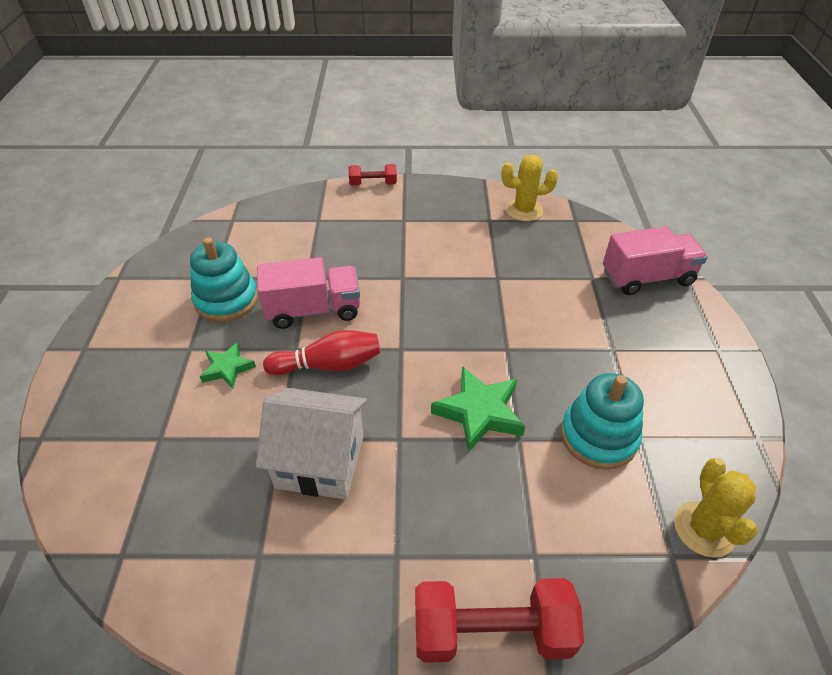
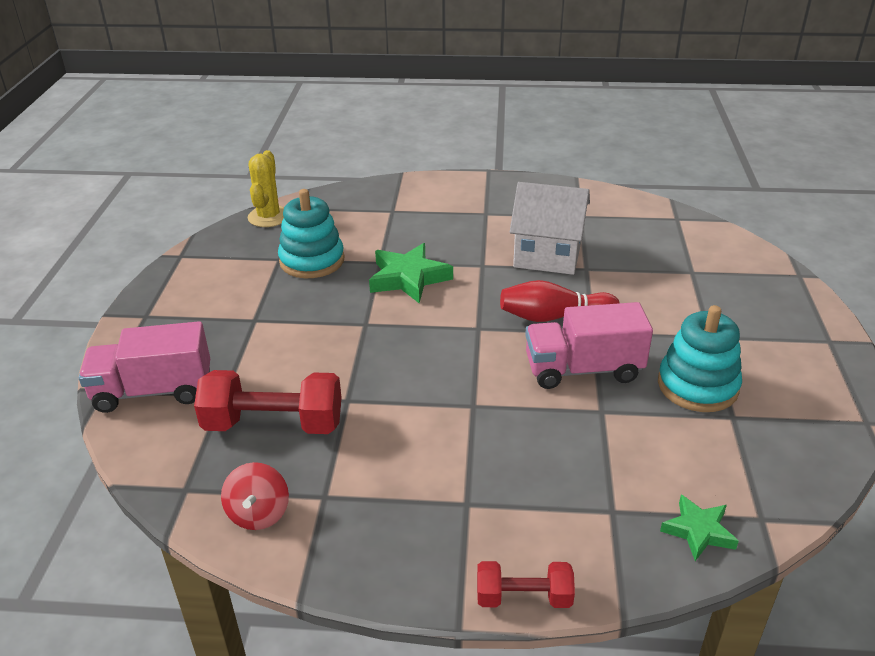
camera: 175 degrees left, 10 degrees down
green star [200,342,256,389] -> green star moved to [660,495,739,561]
red dumbbell [415,578,584,663] -> red dumbbell moved to [194,370,342,434]
yellow cactus [501,154,558,221] -> red spinning top [221,462,289,530]

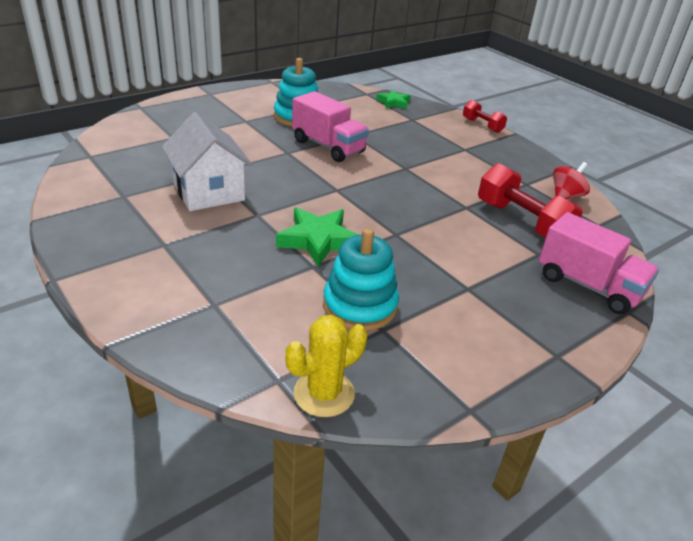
camera: 135 degrees left, 0 degrees up
red bowling pin [500,280,619,322] -> none

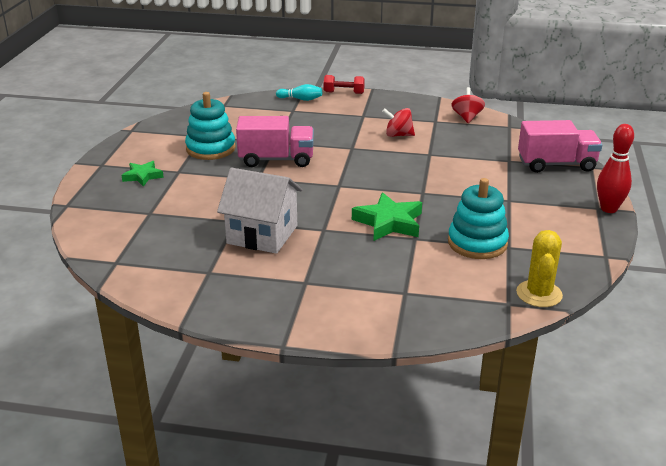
camera: 40 degrees left, 5 degrees down
green star [376,89,411,109] -> green star moved to [121,161,164,187]
red dumbbell [478,163,583,238] -> none
none -> turquoise bowling pin [276,84,322,101]
none -> red spinning top [382,108,415,137]
none -> red bowling pin [597,124,634,213]

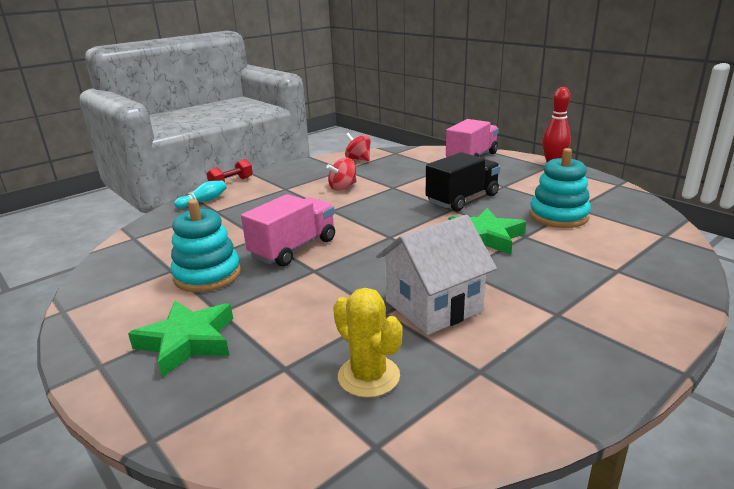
camera: 50 degrees left, 5 degrees down
green star [121,161,164,187] -> green star [128,301,233,377], size x1.64
yellow cactus [516,230,563,307] -> yellow cactus moved to [333,288,403,398]
none -> black truck [426,152,501,211]

